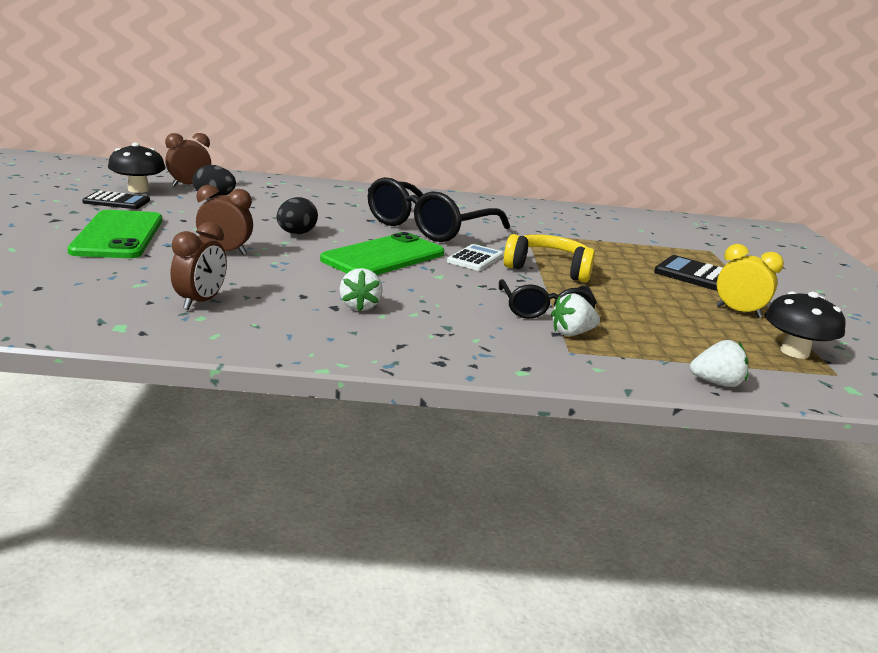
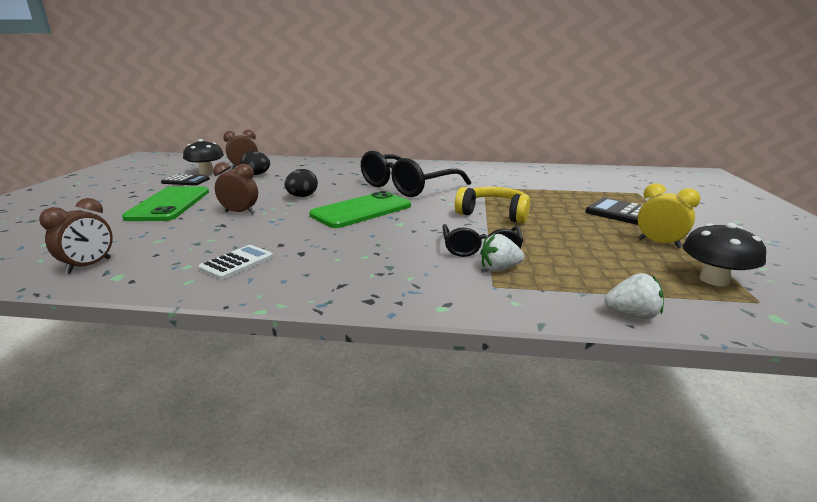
camera: 10 degrees right, 0 degrees up
brown clock [171,222,227,310] -> brown clock moved to [39,198,113,274]
white strawberry [339,268,383,311] -> none
white calculator [447,244,503,271] -> white calculator moved to [198,245,273,280]

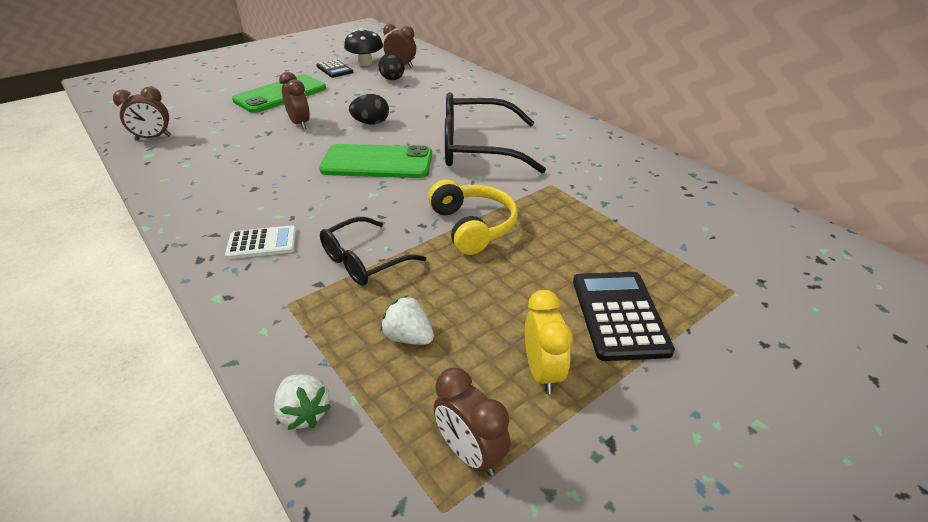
camera: 45 degrees right, 15 degrees up
white calculator [198,245,273,280] -> white calculator moved to [225,225,297,259]
white strawberry [480,234,524,272] -> white strawberry moved to [380,295,434,345]
black mushroom [682,223,766,286] -> brown clock [434,368,511,476]

